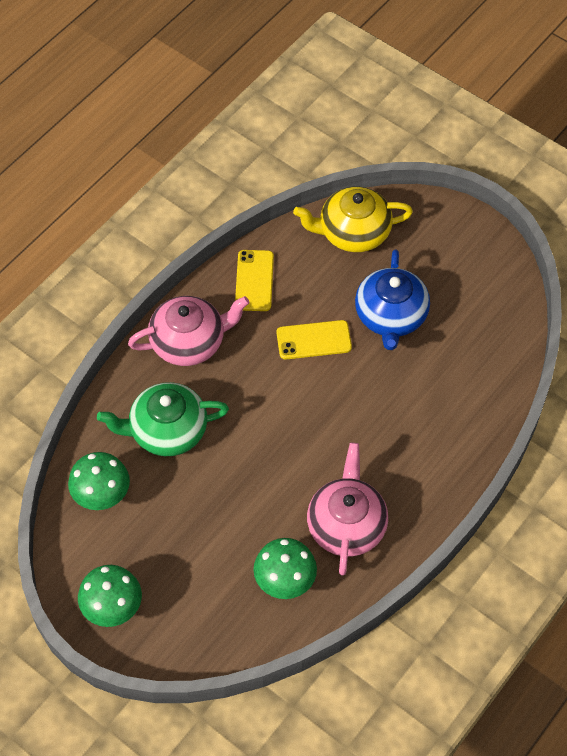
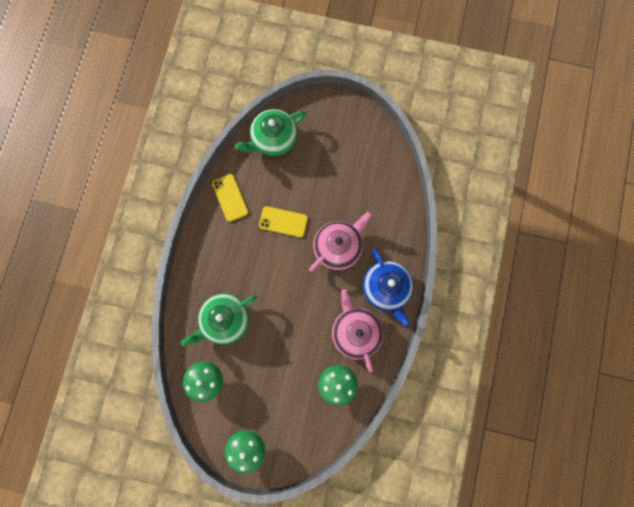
camera: 25 degrees left, 20 degrees up
pink teapot [128,296,249,366] -> pink teapot moved to [309,211,372,272]
yellow phone [276,320,352,359] -> yellow phone turned 45 degrees clockwise [259,206,308,237]
yellow teapot [293,187,413,252] -> green teapot [235,109,306,156]
blue teapot [355,249,430,350] -> blue teapot moved to [363,249,413,328]

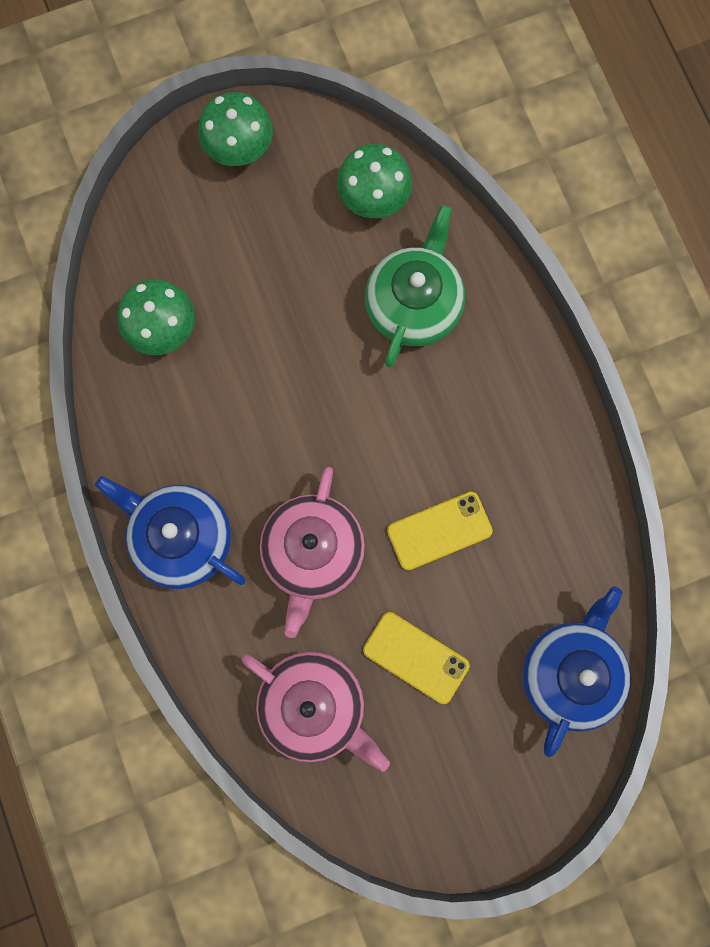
camera: 145 degrees right, 0 degrees up
yellow phone [212,174,248,222] -> yellow phone moved to [363,612,470,704]
green teapot [235,109,306,156] -> blue teapot [522,586,631,757]
pink teapot [332,289,383,373] -> pink teapot moved to [241,652,390,771]

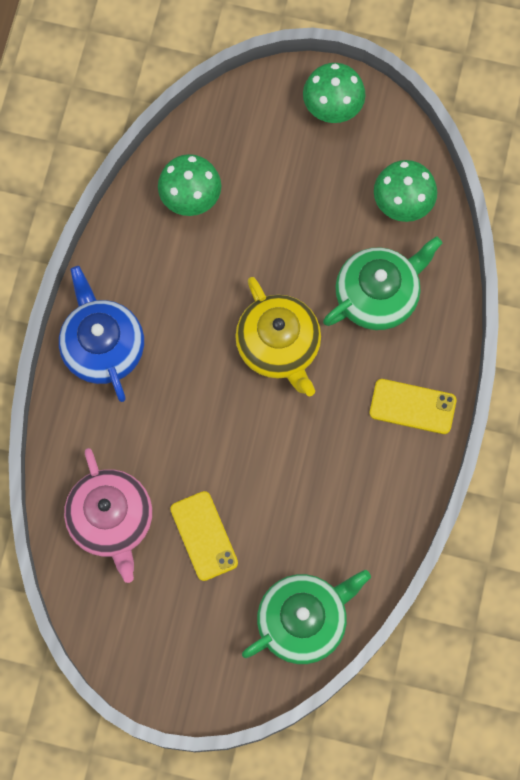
camera: 35 degrees right, 5 degrees down
pink teapot [260,467,365,638] -> none
yellow phone [387,492,493,570] -> yellow phone moved to [370,379,456,434]
blue teapot [522,586,631,757] -> green teapot [242,570,371,664]
none -> yellow teapot [235,277,321,396]

